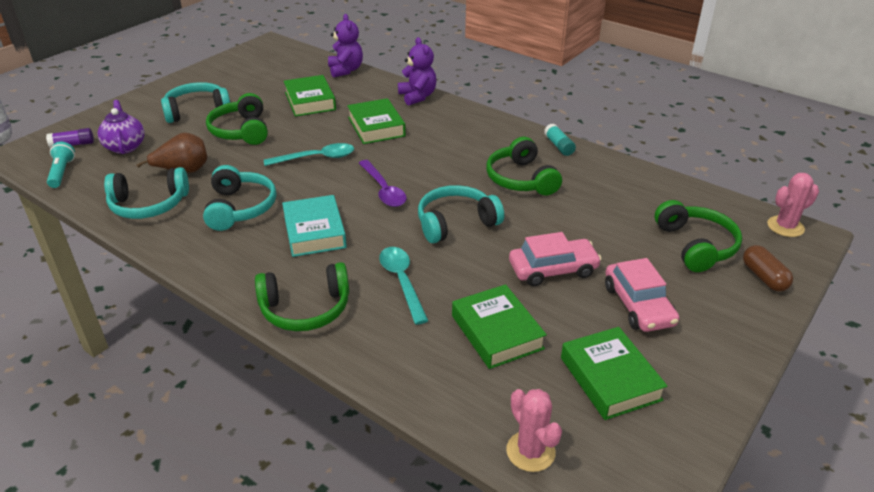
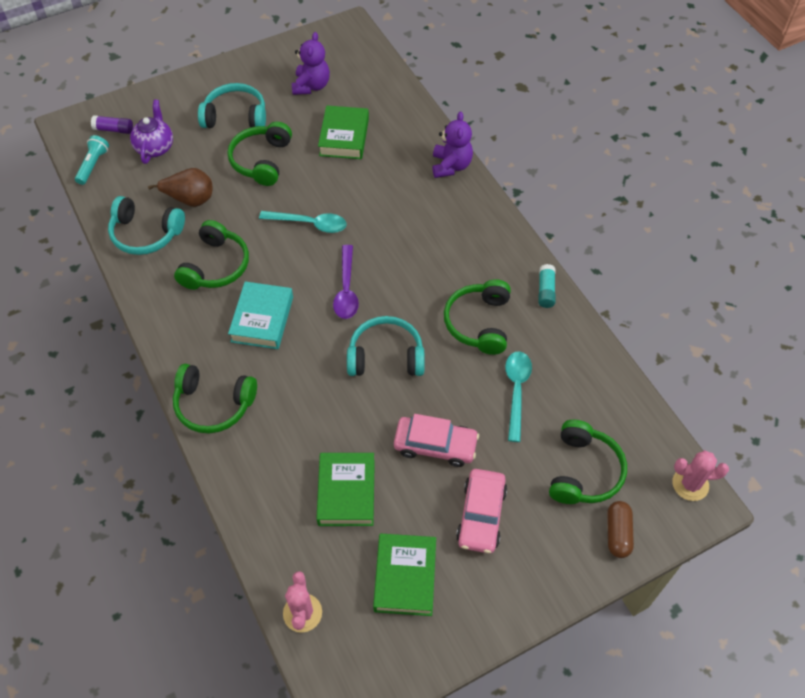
camera: 25 degrees right, 20 degrees up
turquoise headphones [203,165,276,231] -> green headphones [174,220,249,290]
purple teddy bear [328,14,363,77] -> purple teddy bear moved to [292,32,330,95]
green book [347,98,406,144] -> none
turquoise spoon [379,247,428,325] -> turquoise spoon moved to [505,351,532,442]

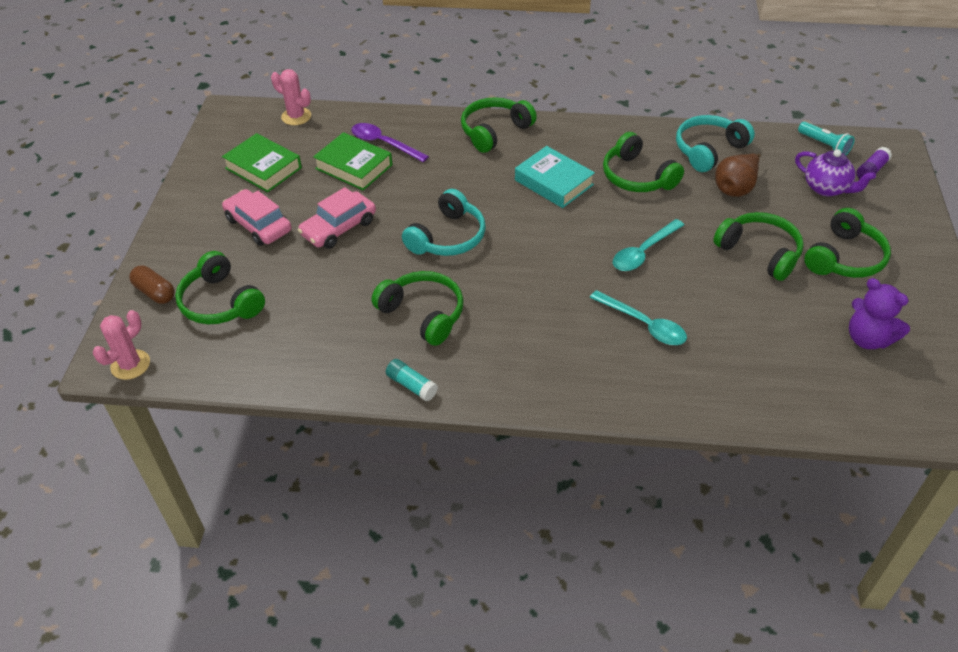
camera: 125 degrees right, 10 degrees down
turquoise headphones [198,83,266,128] -> green headphones [804,208,891,278]
green book [318,105,369,159] -> none
purple spoon [333,245,359,319] -> purple spoon moved to [351,123,429,162]
purple teddy bear [432,112,473,178] -> none
turquoise spoon [505,351,532,442] -> turquoise spoon moved to [590,290,687,345]

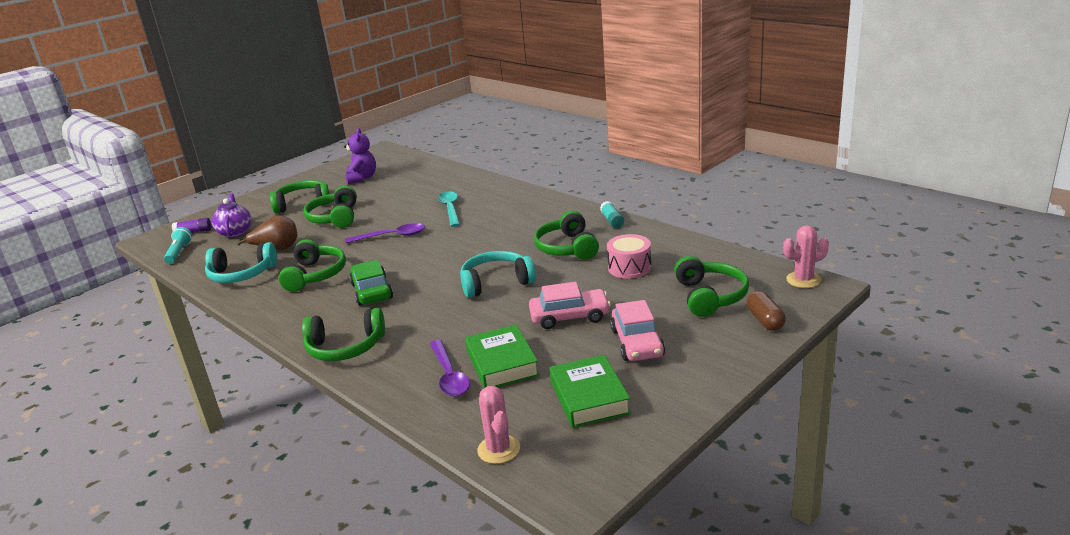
camera: 140 degrees left, 20 degrees down
turquoise book [515,146,595,208] -> green car [349,260,393,306]
turquoise spoon [613,219,684,271] -> purple spoon [345,223,425,243]
none -> pink drum [607,234,651,279]

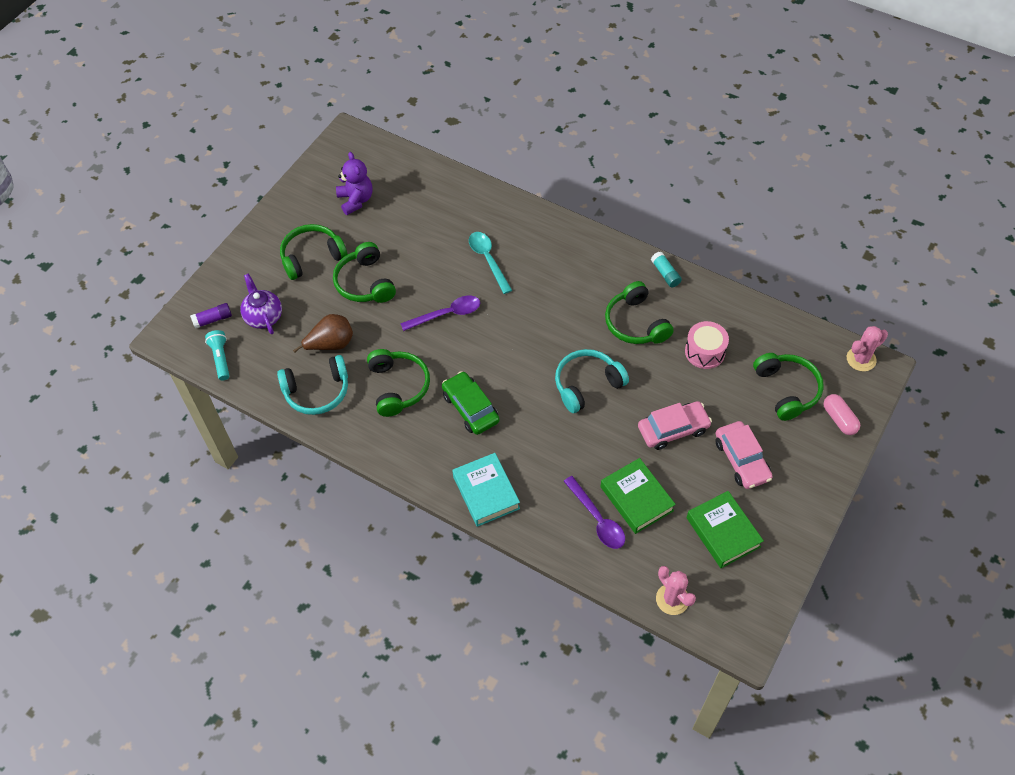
camera: 15 degrees left, 30 degrees up
green headphones [302,308,385,361] -> turquoise book [452,453,520,527]
brown capsule [746,291,786,331] -> pink capsule [824,394,860,435]

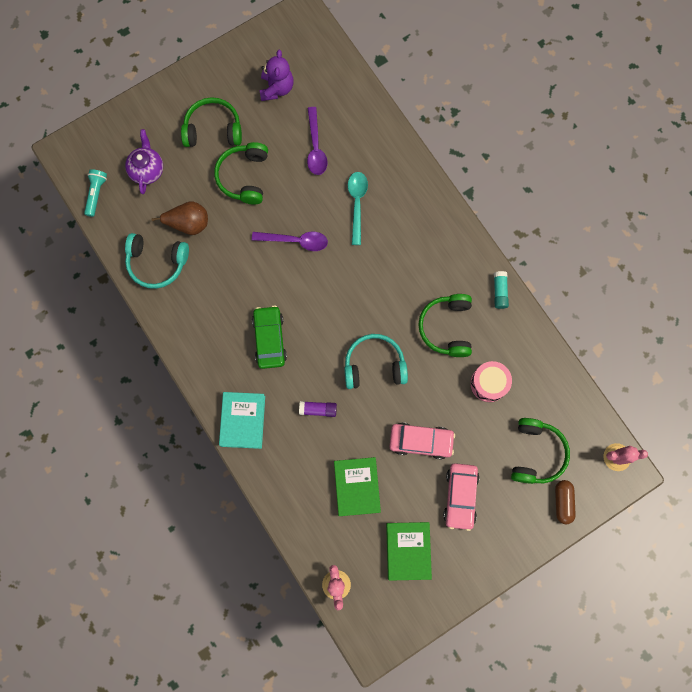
camera: 25 degrees right, 20 degrees up
purple glue stick [190,303,232,329] -> purple glue stick moved to [299,401,337,417]
green headphones [367,349,430,417] -> none
purple spoon [564,476,625,549] -> purple spoon moved to [307,107,327,175]
pink capsule [824,394,860,435] -> brown capsule [555,480,576,524]

